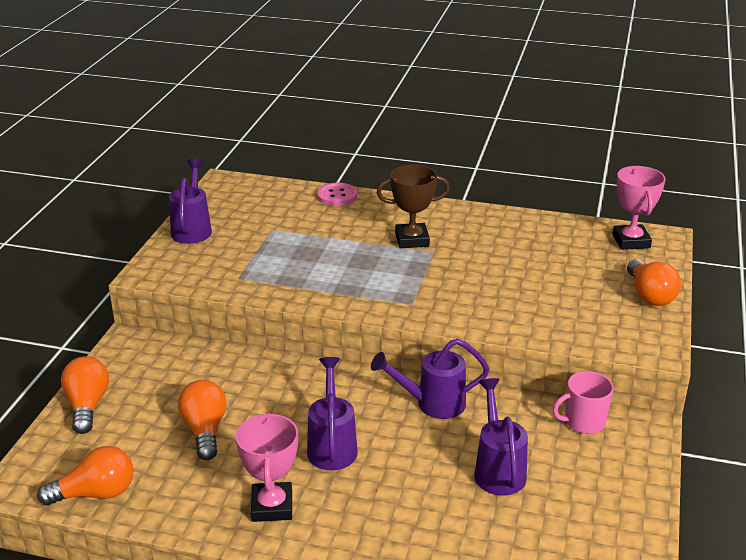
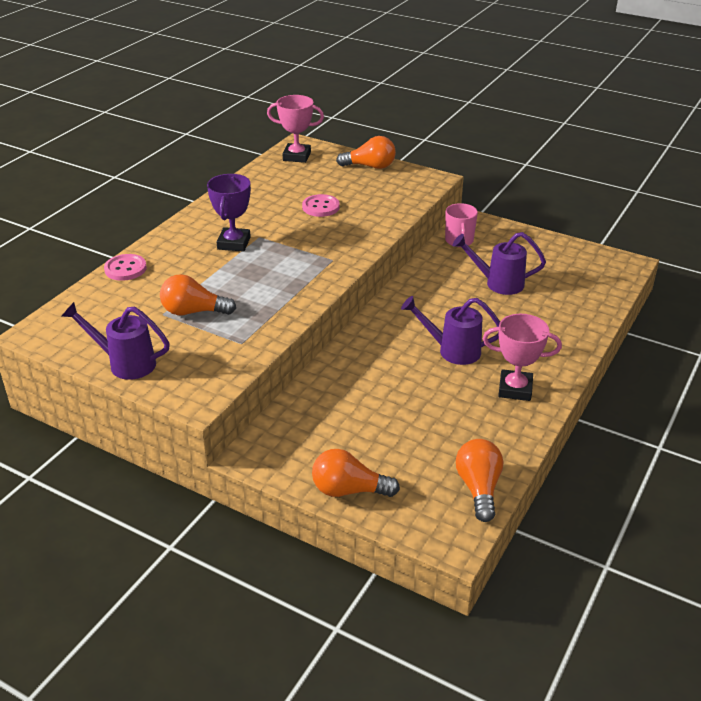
camera: 75 degrees left, 5 degrees up
orange light bulb [178,380,227,460] -> orange light bulb moved to [160,274,236,315]
purple watering can [371,339,490,419] -> none
brown trophy [377,165,450,248] -> purple trophy [207,174,251,252]
none -> pink button [302,194,340,217]

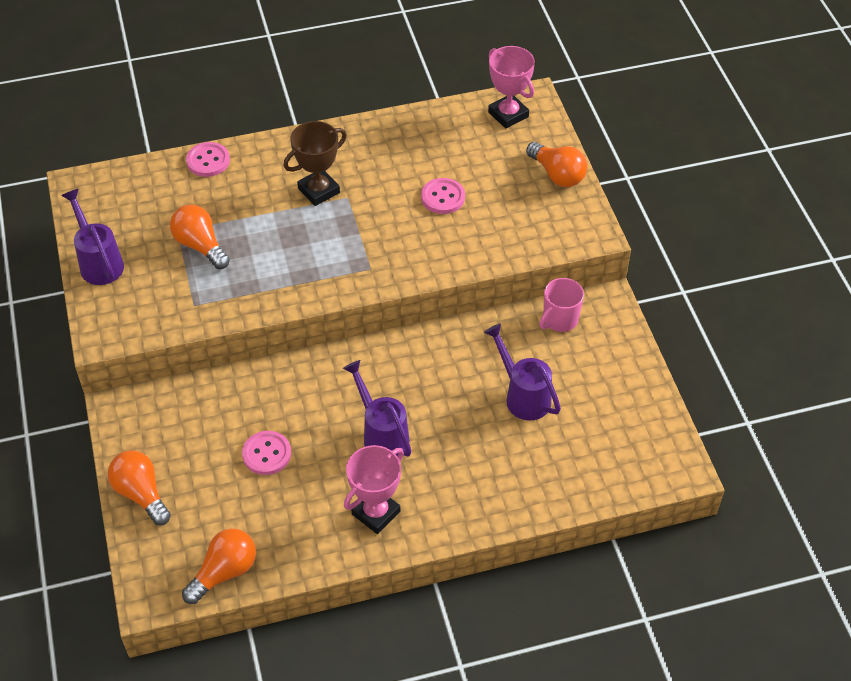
camera: 45 degrees right, 15 degrees up
purple trophy [207,174,251,252] -> brown trophy [284,121,347,206]
pink trophy [483,314,562,401] -> pink trophy turned 75 degrees clockwise [344,445,404,534]
none -> pink button [242,431,291,475]

